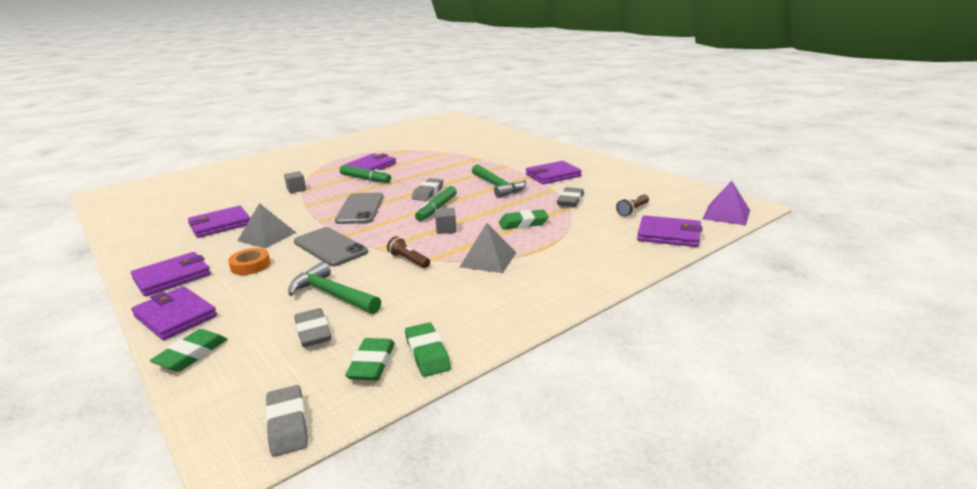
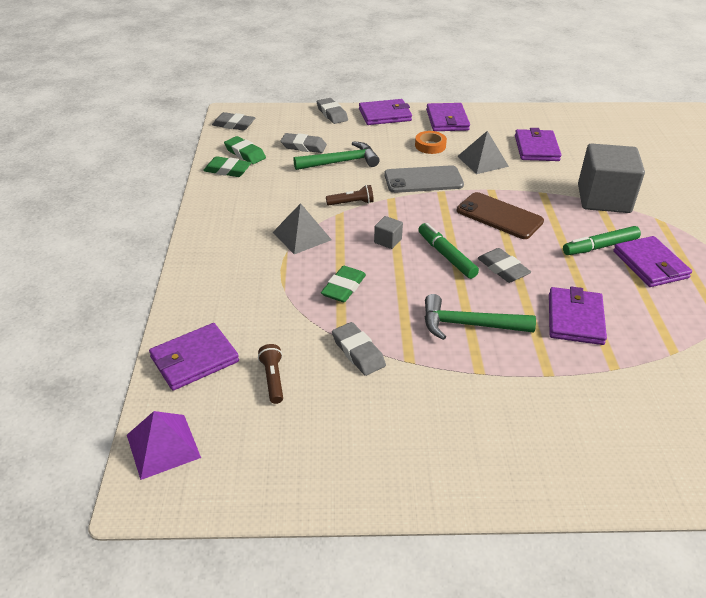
camera: 125 degrees right, 15 degrees up
green eraser [150,329,227,372] -> grey eraser [317,98,348,124]
grey cube [284,171,306,193] -> grey cube [578,143,645,213], size x2.47
grey phone [335,192,384,224] -> brown phone [457,192,544,239]
purple wallet [526,161,582,184] -> purple wallet moved to [549,287,607,345]

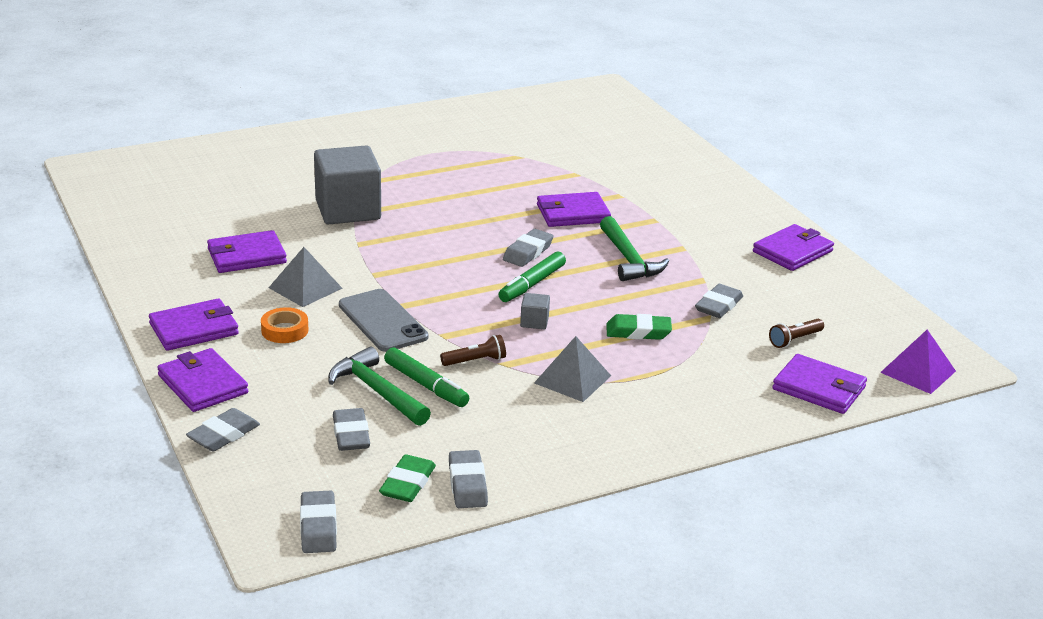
camera: 115 degrees left, 10 degrees down
green eraser [203,156,251,177] -> grey eraser [449,450,488,508]
brown flashlight [326,185,374,206] -> brown flashlight turned 105 degrees clockwise [440,335,506,366]
brown phone [457,192,544,239] -> none
green marker [563,226,641,255] -> green marker moved to [384,347,469,407]
purple wallet [613,236,692,287] -> purple wallet moved to [753,224,834,271]

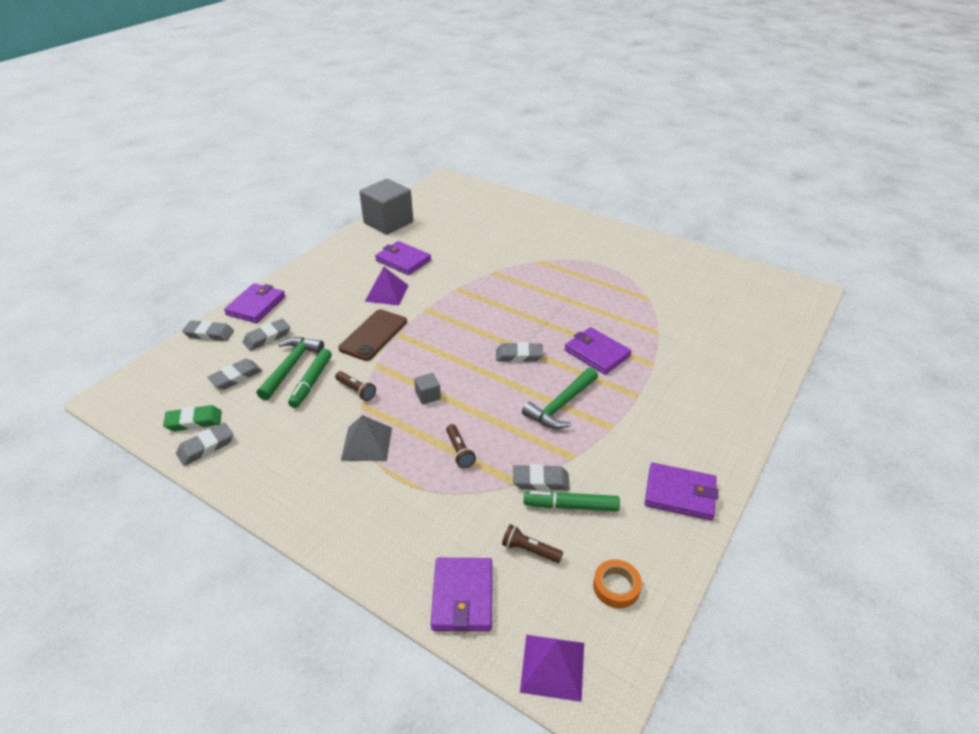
camera: 60 degrees right, 10 degrees up
purple wallet [149,298,239,351] -> none
orange tape [261,307,309,343] -> orange tape moved to [593,559,642,608]
grey pyramid [269,247,343,307] -> purple pyramid [365,267,409,305]
grey eraser [300,491,337,553] -> grey eraser moved to [243,319,290,351]
grey cube [314,145,381,224] -> grey cube moved to [360,179,413,235]
grey phone [339,289,429,352] -> brown phone [338,309,407,361]
green marker [498,251,566,302] -> green marker moved to [523,491,620,511]
green eraser [607,314,672,340] -> brown flashlight [446,424,476,468]

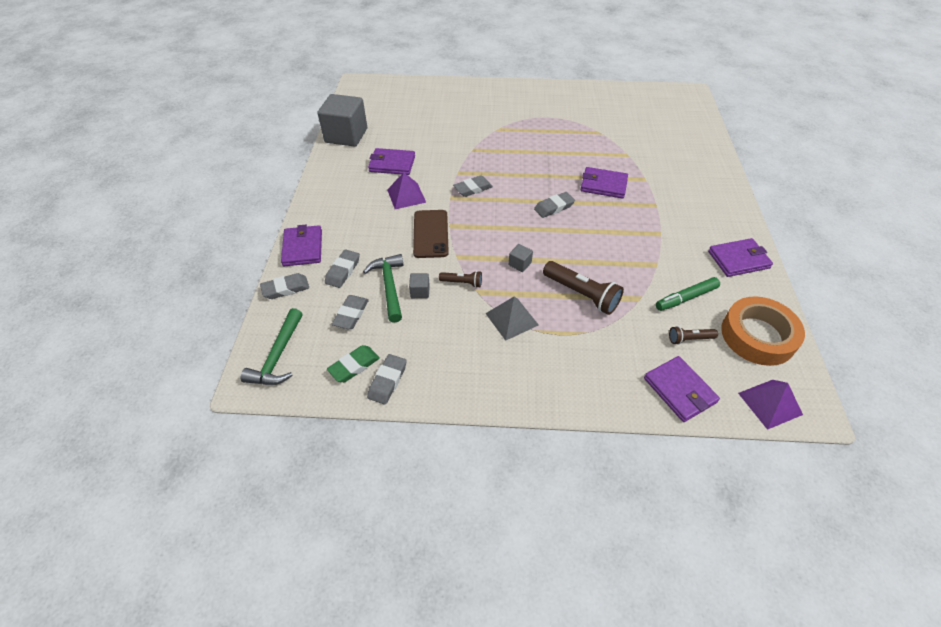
camera: 30 degrees left, 10 degrees up
green marker [288,349,332,408] -> grey cube [409,273,430,298]
brown flashlight [446,424,476,468] -> brown flashlight [543,261,624,315], size x1.86
grey eraser [513,464,570,491] -> grey eraser moved to [453,175,493,197]
green hammer [522,367,598,429] -> green hammer moved to [240,308,303,385]
orange tape [593,559,642,608] -> orange tape [721,296,805,366], size x2.07

